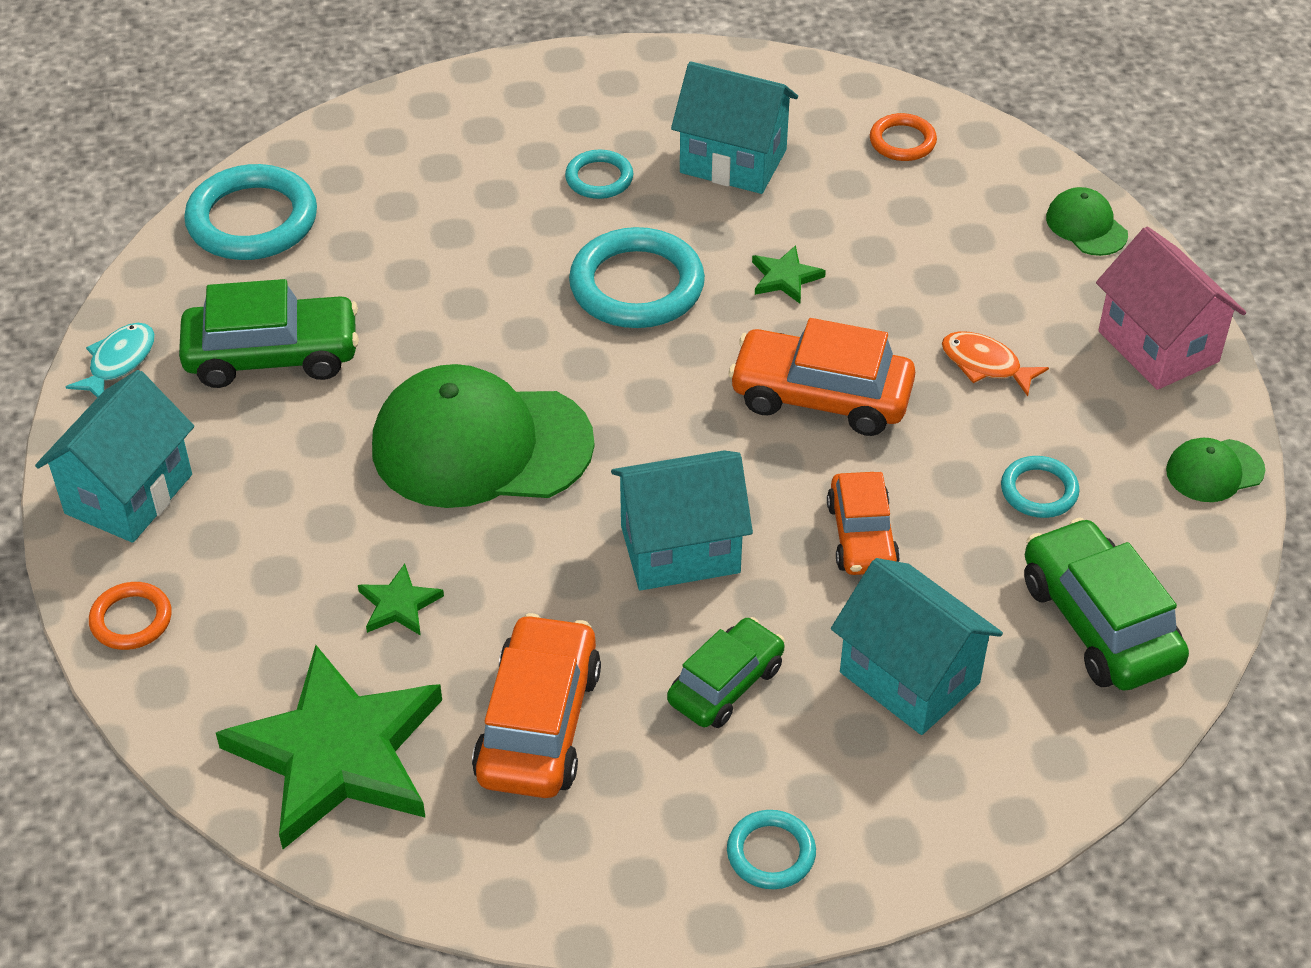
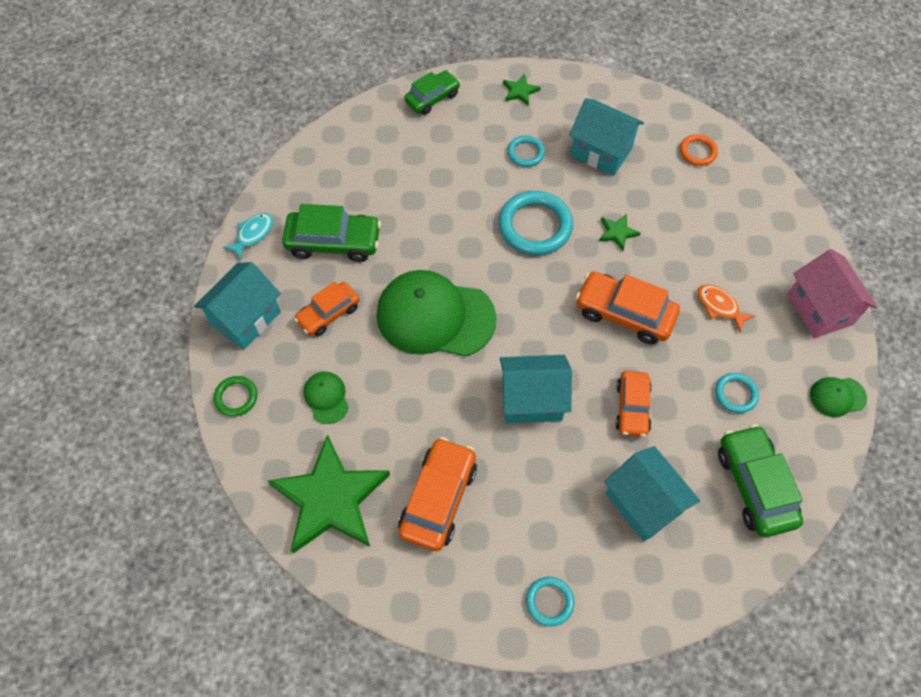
camera: 10 degrees right, 15 degrees up
orange ring [89,582,172,650] -> green ring [214,376,257,417]
turquoise ring [184,164,317,260] -> none
green star [358,564,444,636] -> green star moved to [503,74,541,106]
green car [667,617,785,728] -> green car moved to [404,70,460,115]
green cap [1046,187,1128,256] -> green cap moved to [304,372,349,424]
none -> orange car [294,282,360,336]

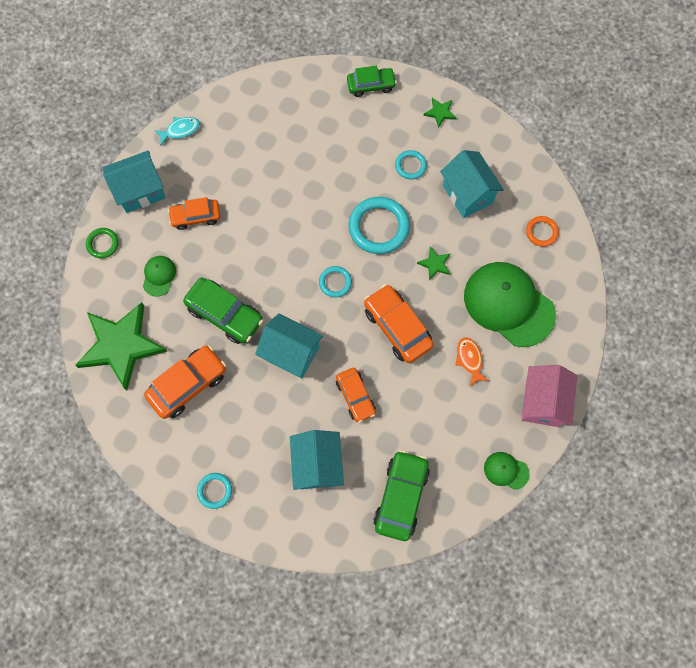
camera: 30 degrees right, 10 degrees up
green car [282,204,381,262] -> green car moved to [183,277,264,344]
green cap [376,270,497,357] -> green cap moved to [464,262,556,347]
orange car [615,371,652,437] -> orange car turned 60 degrees counterclockwise [336,368,376,423]
turquoise ring [715,373,759,413] -> turquoise ring moved to [319,266,352,298]

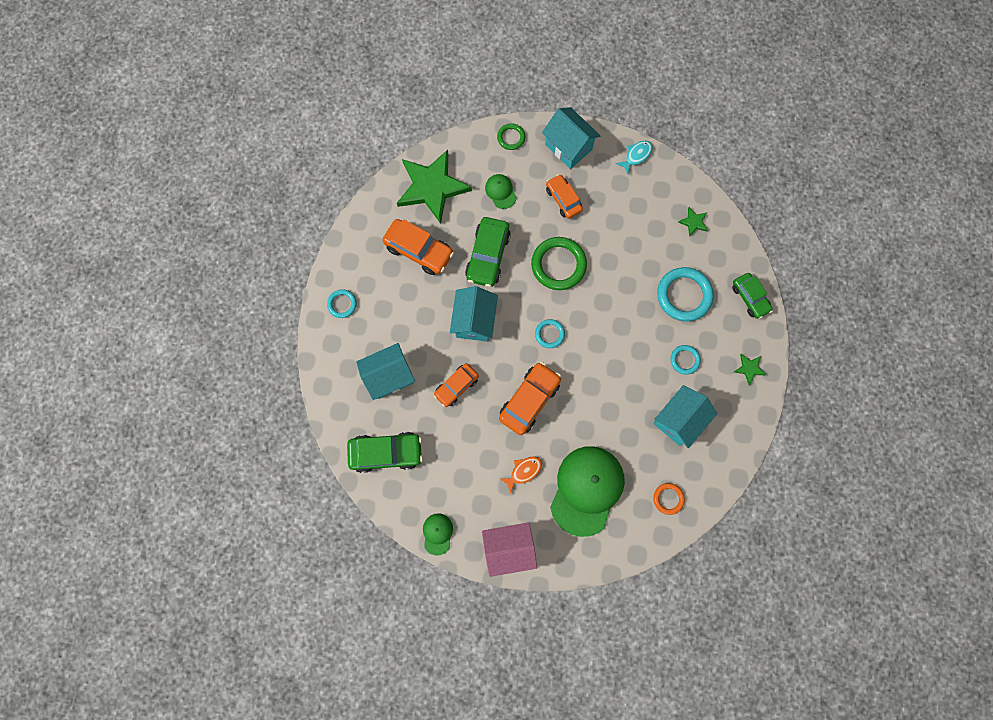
camera: 70 degrees right, 5 degrees up
green cap [143,256,176,297] -> green cap turned 105 degrees counterclockwise [485,174,517,209]
turquoise fish [154,117,200,145] -> turquoise fish turned 90 degrees counterclockwise [616,141,653,174]
turquoise ring [349,197,410,254] -> turquoise ring moved to [657,267,714,321]
green star [417,247,451,280] -> green star moved to [678,207,708,237]
none -> green ring [531,237,587,290]

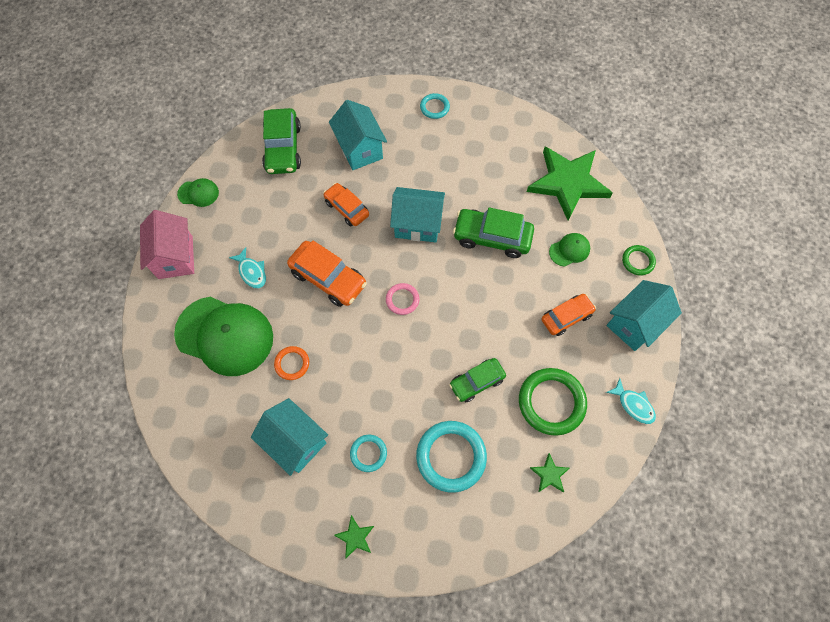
camera: 90 degrees right, 10 degrees down
orange car [382,219,454,275] -> none
orange fish [500,456,542,494] -> turquoise fish [229,247,266,289]
green ring [531,237,587,290] -> green ring moved to [519,368,587,436]
turquoise ring [535,319,565,348] -> pink ring [386,283,419,315]
orange ring [653,483,685,515] -> orange ring moved to [274,346,309,380]
green car [732,273,773,319] -> green car moved to [449,358,506,402]

